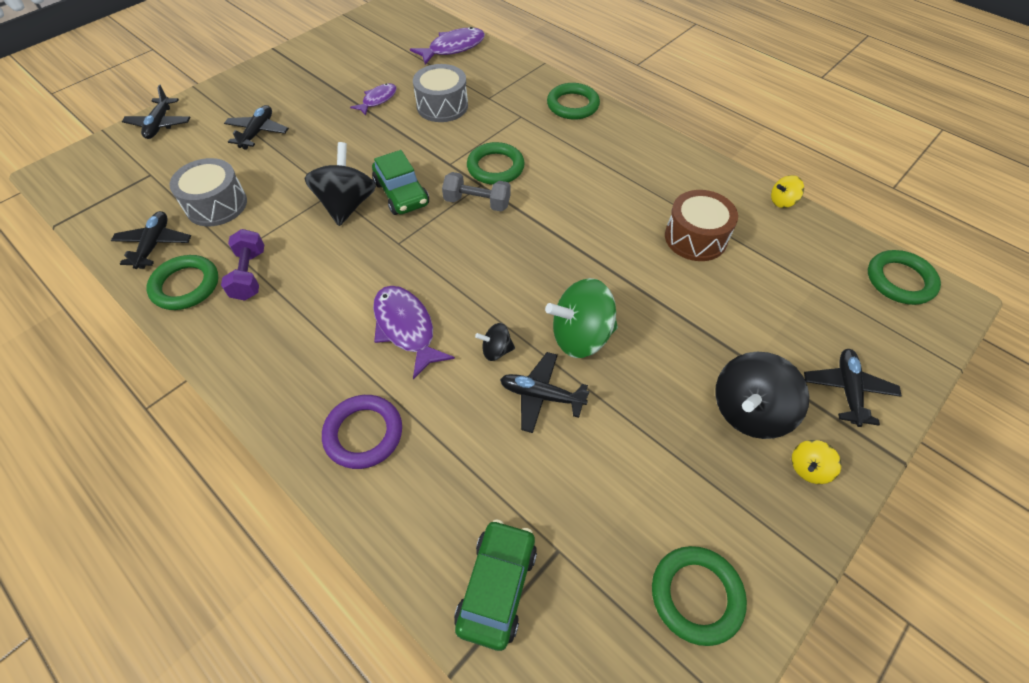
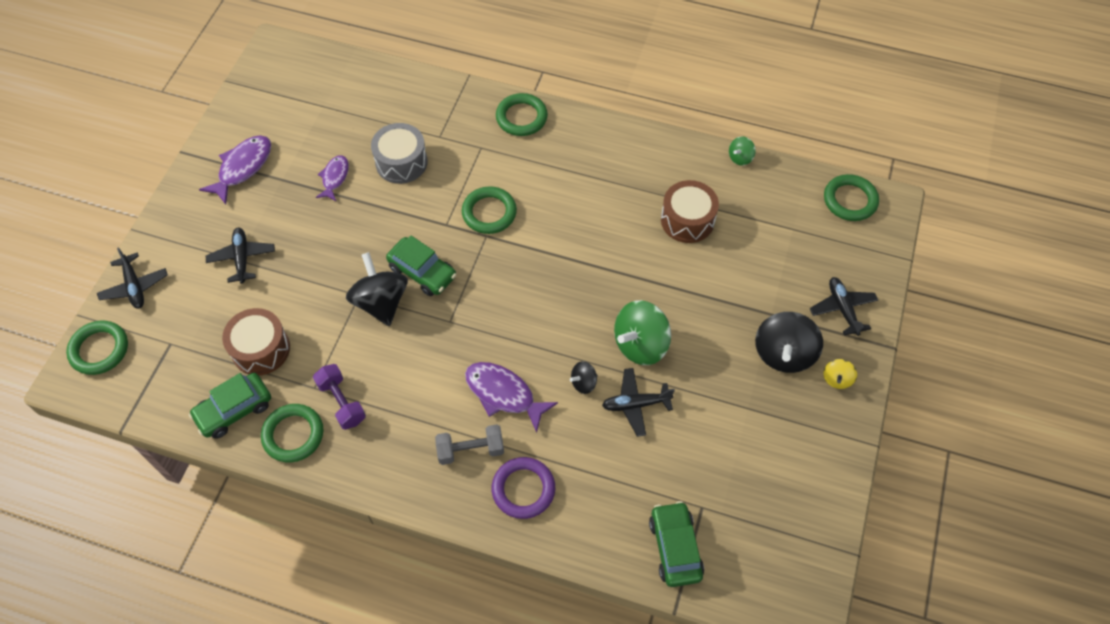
camera: 25 degrees left, 5 degrees up
black plane [111,211,191,269] -> green car [189,373,271,439]
grey drum [169,158,247,226] -> brown drum [222,308,290,375]
purple fish [410,27,485,65] -> purple fish moved to [199,135,271,205]
grey dumbbell [442,172,510,212] -> grey dumbbell moved to [435,425,504,465]
green ring [652,546,747,646] -> green ring moved to [66,321,128,375]
yellow spinning top [771,175,804,208] -> green spinning top [729,136,756,166]

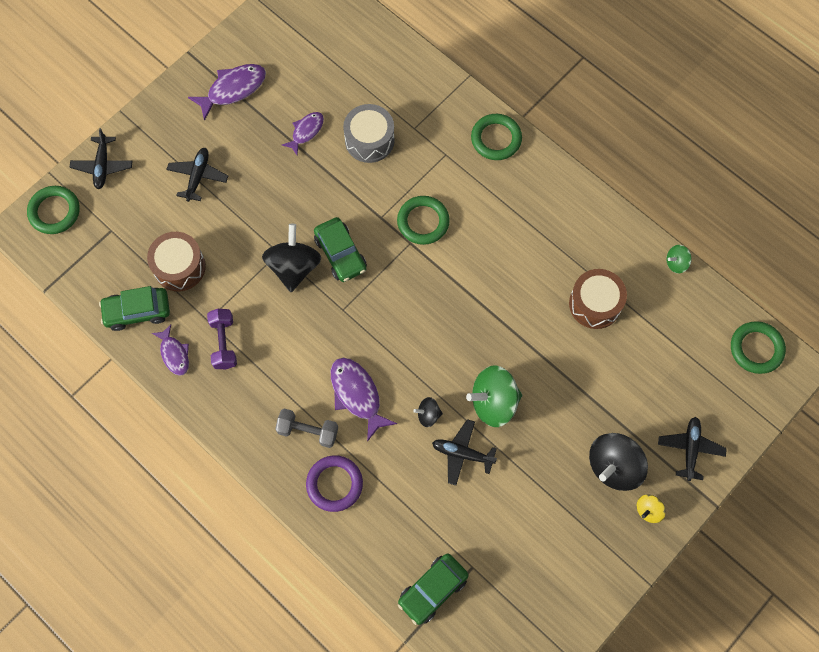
camera: 25 degrees right, 10 degrees up
green ring [261,404,323,463] -> purple fish [152,324,189,376]
green car [649,501,704,587] -> green car turned 150 degrees counterclockwise [398,553,468,625]

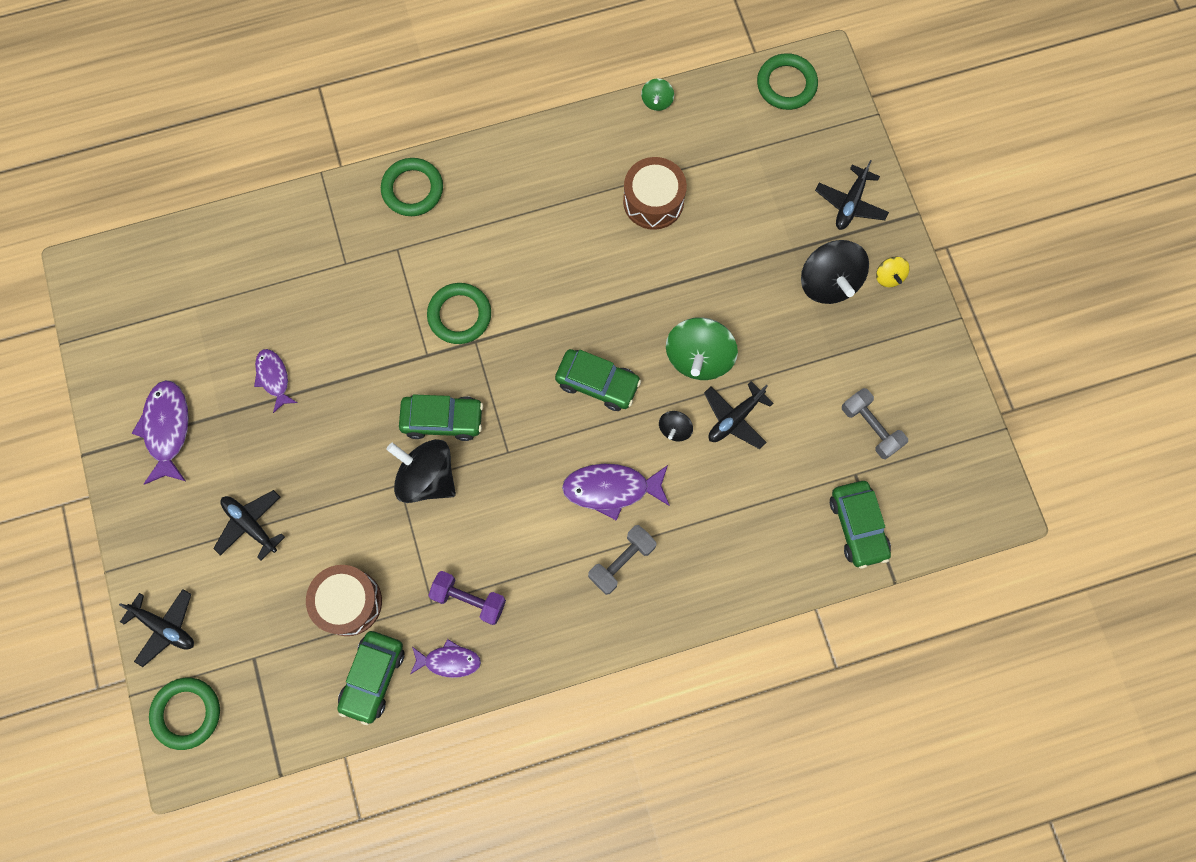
camera: 60 degrees left, 5 degrees up
purple ring [306,455,363,512] -> none
grey drum [343,104,395,163] -> none
black plane [658,417,727,481] -> black plane turned 105 degrees counterclockwise [815,160,889,230]
none -> green car [555,349,641,411]
none -> grey dumbbell [842,388,908,459]

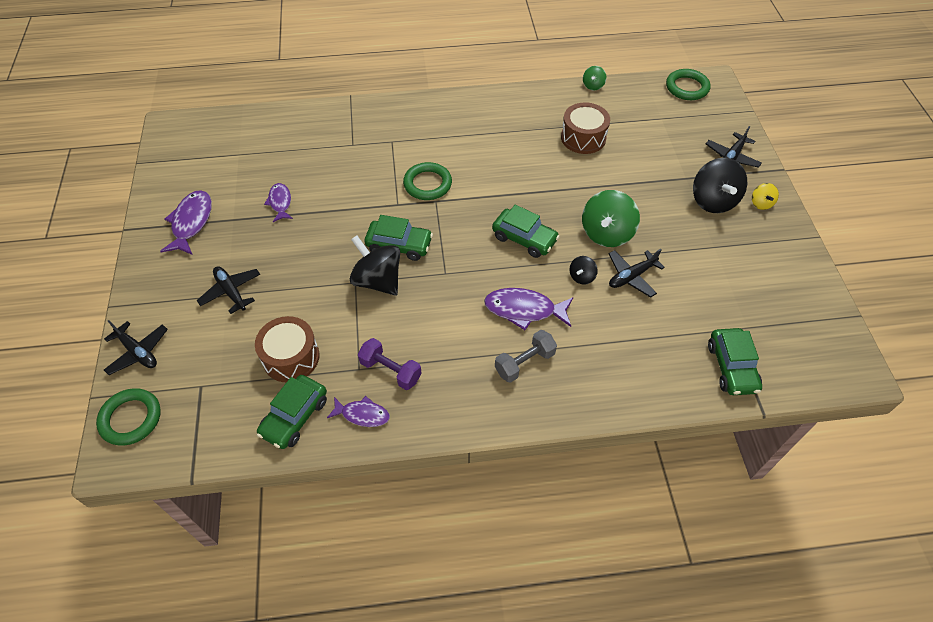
camera: 10 degrees right, 20 degrees down
green ring [381,158,443,216] -> none
grey dumbbell [842,388,908,459] -> none

